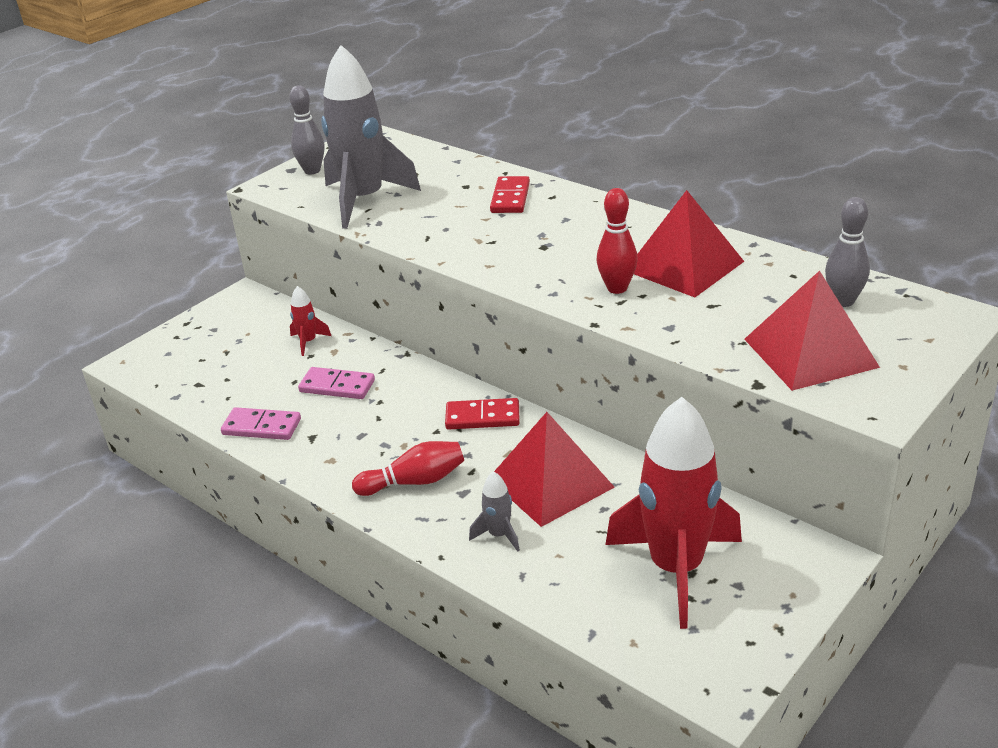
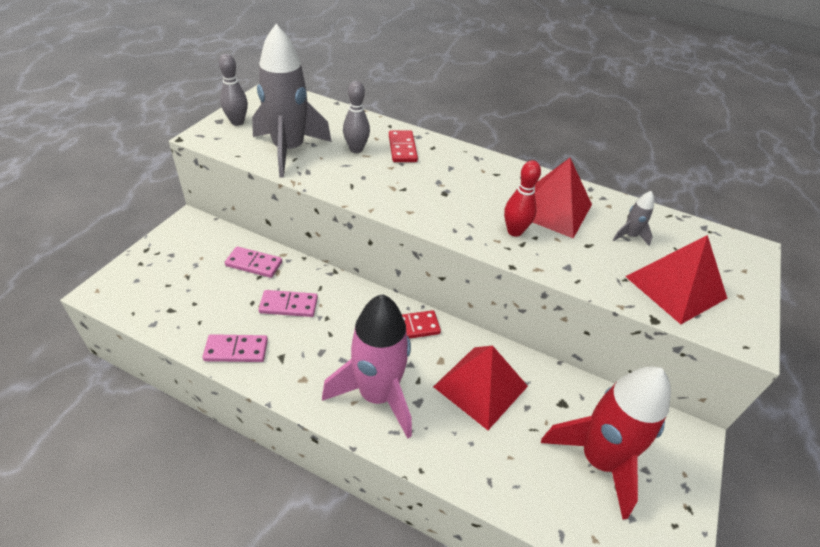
camera: 20 degrees left, 10 degrees up
red rocket [290,286,331,356] -> pink domino [225,246,282,278]
red bowling pin [352,441,464,496] -> pink rocket [322,294,412,438]
grey rocket [469,471,520,552] -> grey rocket moved to [613,191,654,246]
grey bowling pin [825,197,870,307] -> grey bowling pin moved to [343,81,370,153]

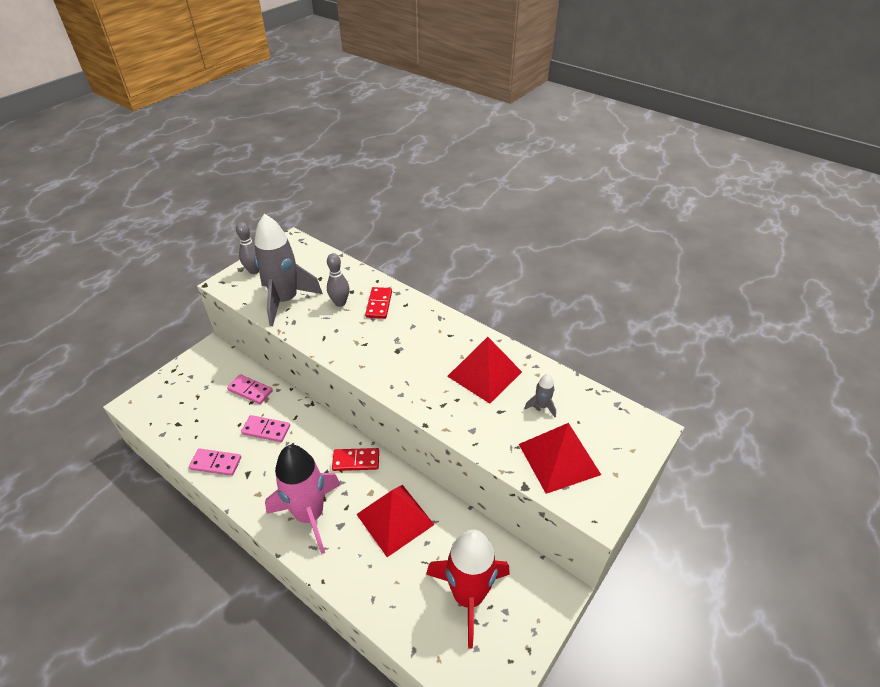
camera: 15 degrees right, 0 degrees up
red bowling pin [504,160,541,237] -> none

